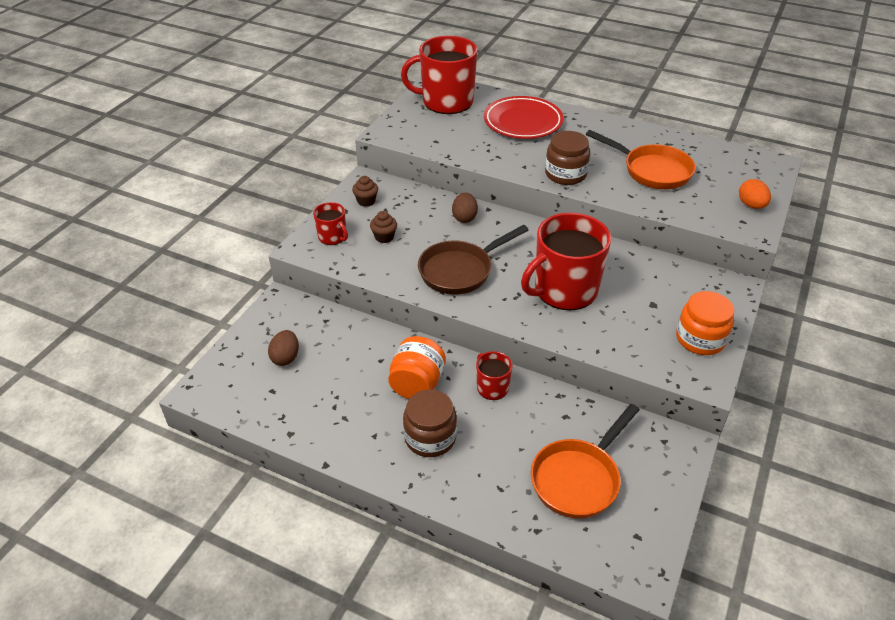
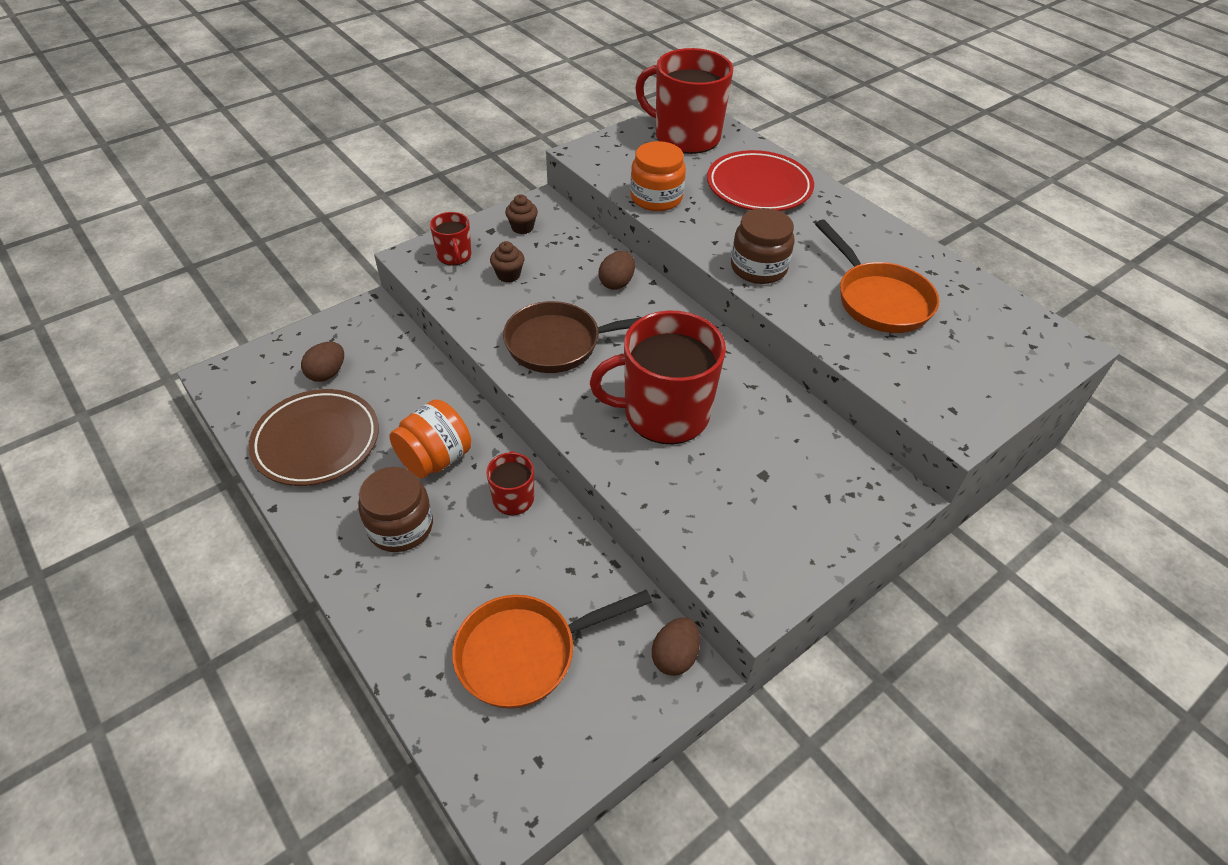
camera: 25 degrees right, 5 degrees up
orange jar [676,291,734,355] -> orange jar moved to [630,141,686,211]
orange egg [739,179,771,209] -> none
none -> brown plate [248,389,379,486]
none -> brown egg [652,617,700,676]

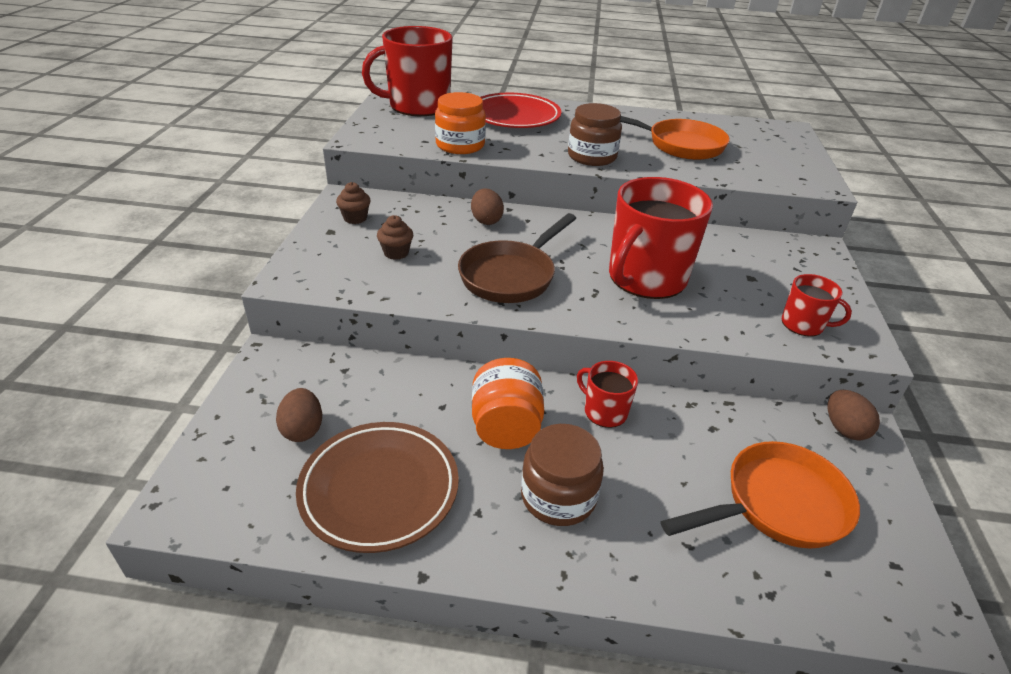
camera: 45 degrees left, 10 degrees down
red mug [430,212,471,266] -> red mug moved to [782,274,852,337]
orange pan [452,590,652,709] -> orange pan turned 135 degrees counterclockwise [661,441,860,549]

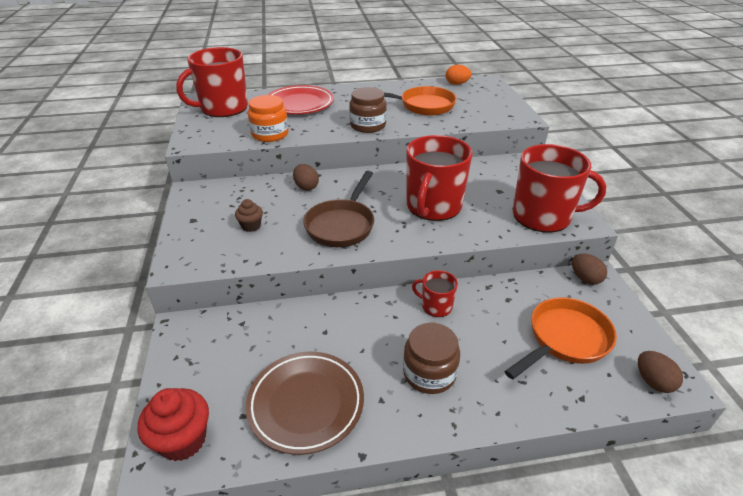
camera: 15 degrees left, 0 degrees up
brown egg [276,388,322,442] -> brown egg moved to [638,351,683,393]
brown cupcake [336,182,371,224] -> none
orange jar [472,358,544,449] -> none
red mug [782,274,852,337] -> red mug [513,144,606,233], size x2.08
none -> red cupcake [138,388,209,461]
none -> orange egg [446,65,472,85]

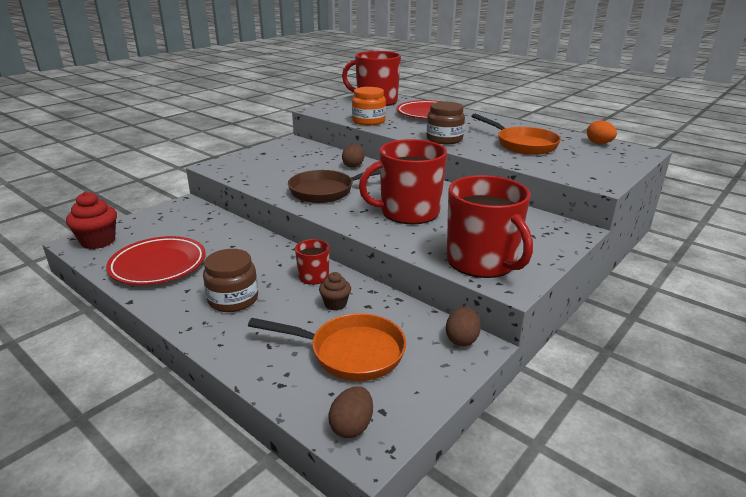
camera: 50 degrees right, 10 degrees down
brown cupcake [235,199,263,232] -> brown cupcake moved to [319,272,351,311]
brown plate [246,352,364,455] -> red plate [106,236,206,285]

